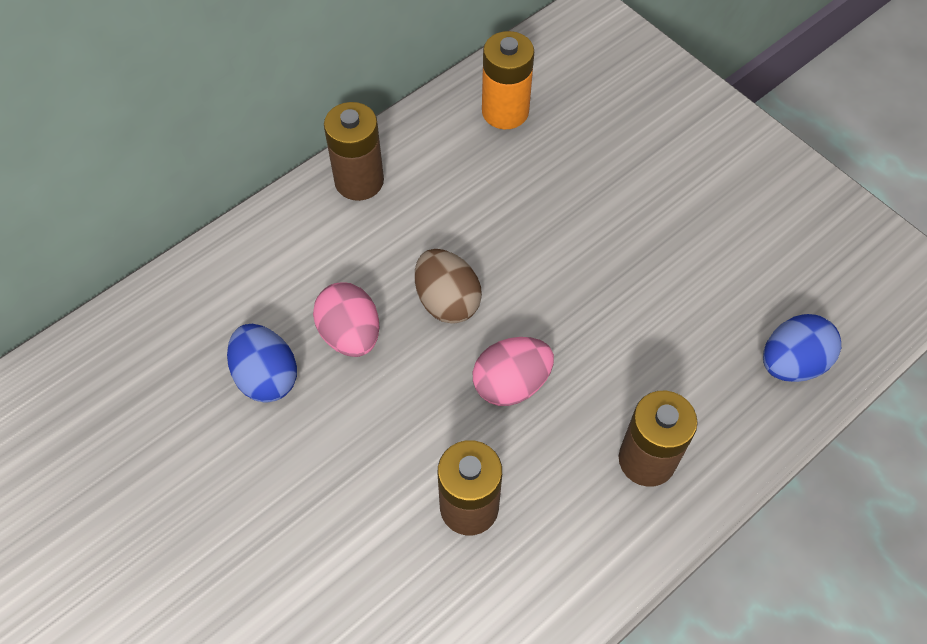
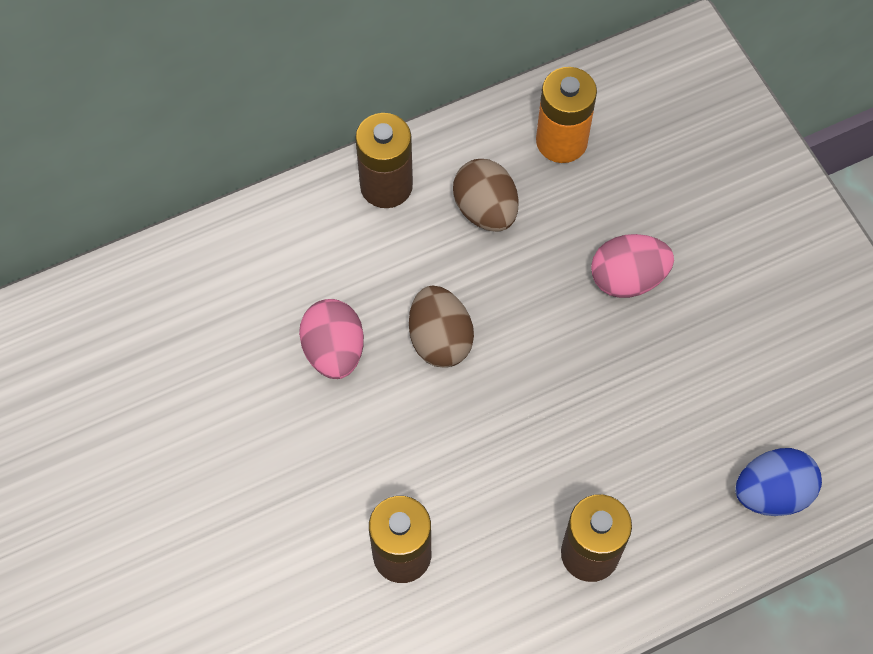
camera: 15 degrees right, 5 degrees up
blue egg [227,324,297,403] -> none
pink egg [473,337,554,406] -> pink egg moved to [591,234,674,298]
none -> brown egg [453,159,518,232]

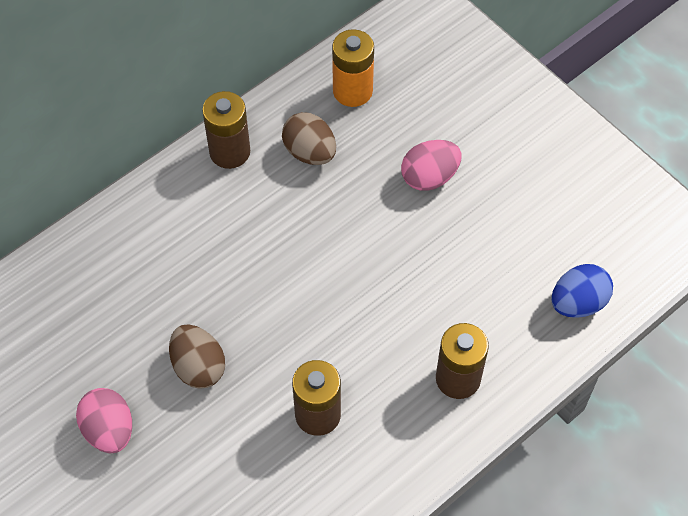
camera: 15 degrees left, 5 degrees down
pink egg [299,299,364,379] -> pink egg moved to [76,388,132,453]
brown egg [409,286,474,368] -> brown egg moved to [169,325,225,389]

